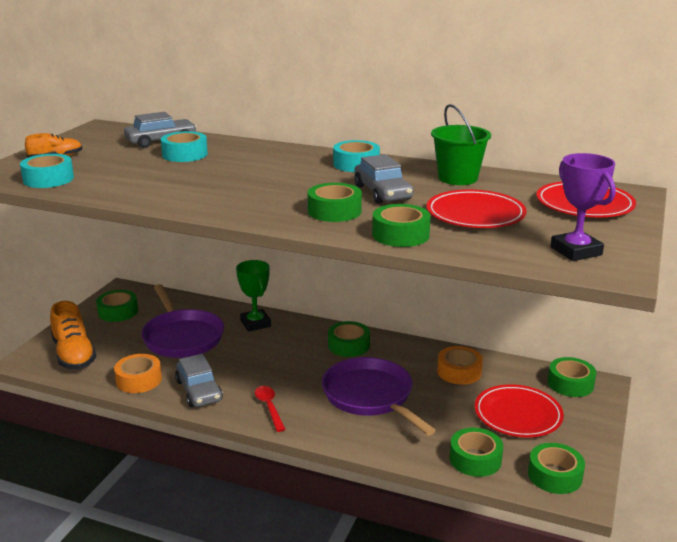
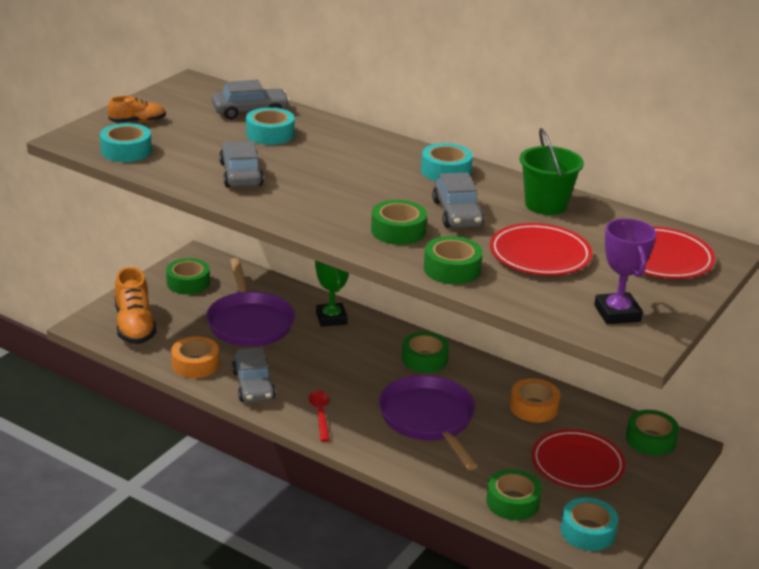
camera: 10 degrees right, 5 degrees up
green tape [528,443,585,494] -> turquoise tape [560,497,618,551]
none -> grey car [219,141,264,188]

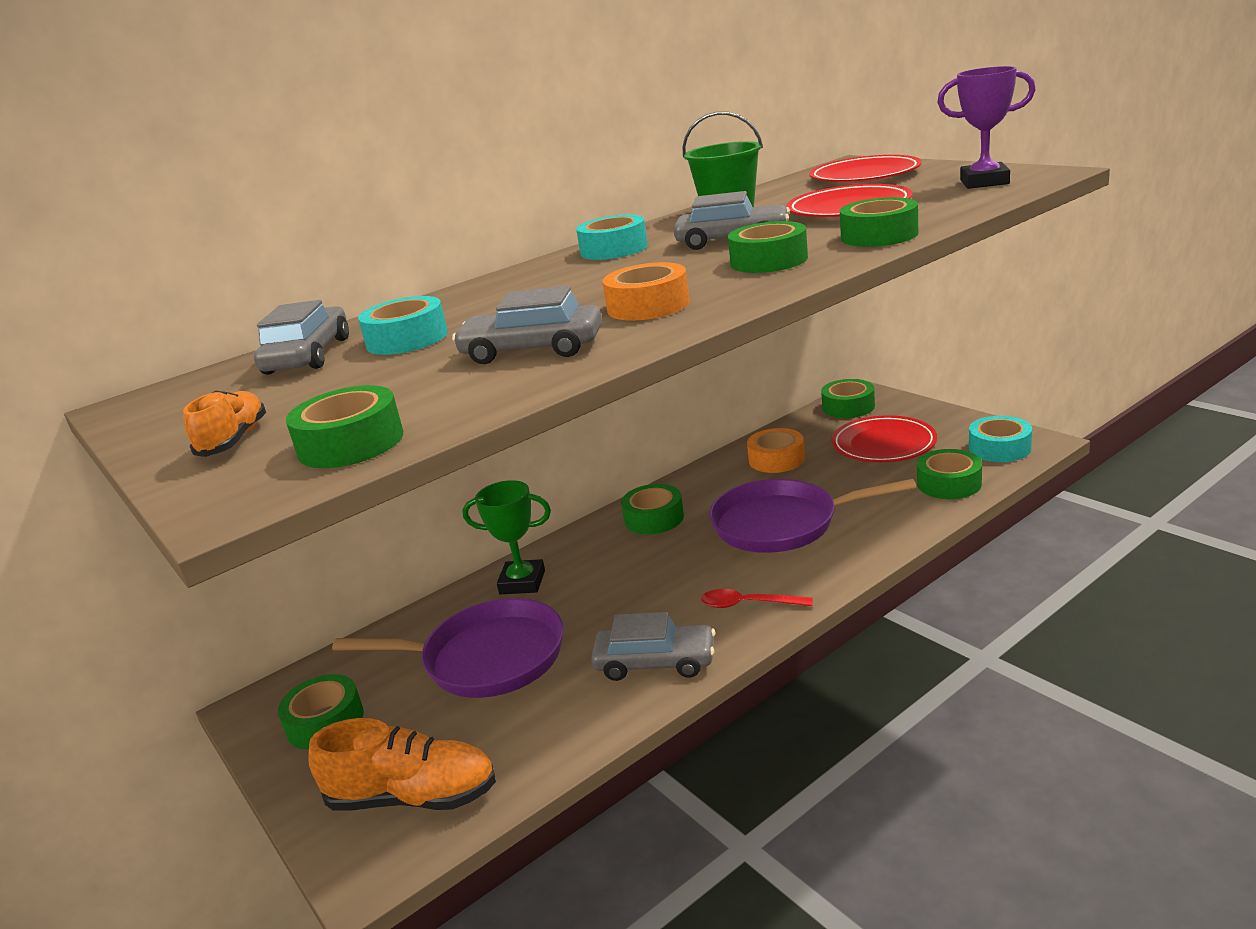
camera: 65 degrees left, 5 degrees down
turquoise tape [100,123,152,162] -> green tape [286,385,403,468]
orange tape [171,337,219,378] -> orange tape moved to [602,262,690,320]

